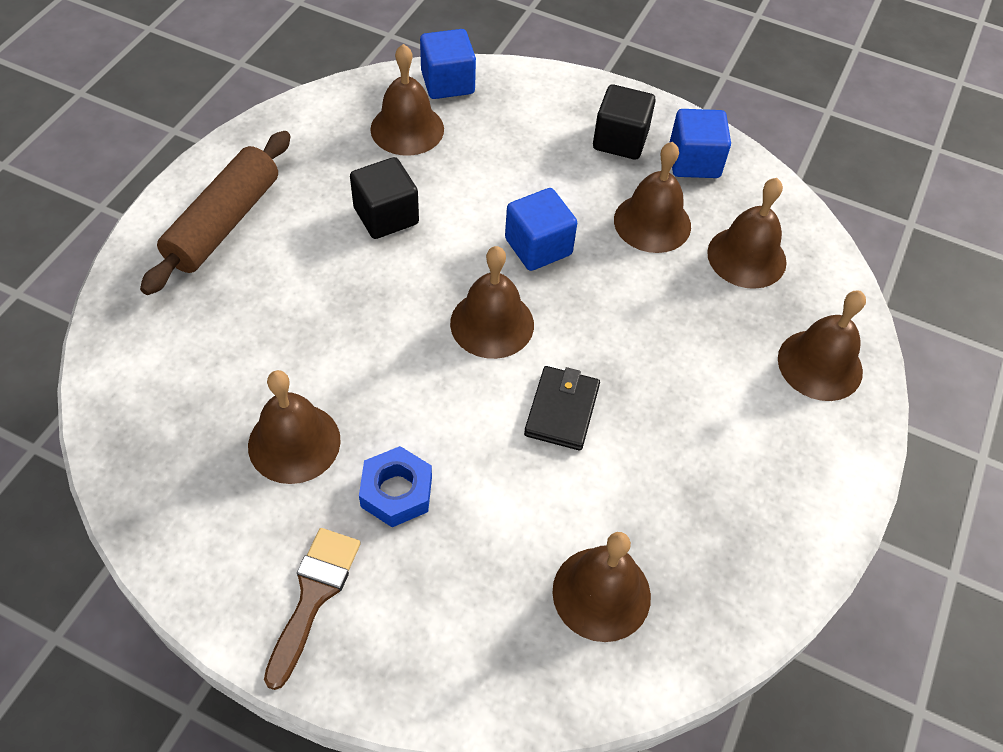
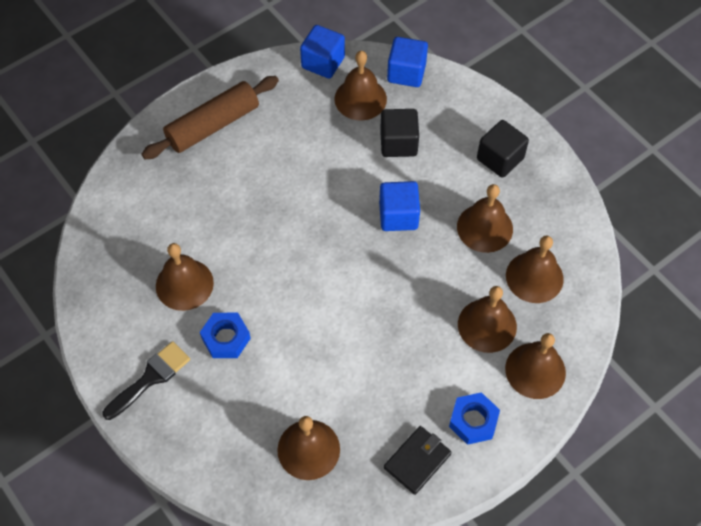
camera: 30 degrees right, 5 degrees up
brown brush [264,528,361,690] -> black brush [103,341,190,420]
black cube [350,157,419,239] -> black cube moved to [380,109,419,157]
brown bell [450,246,534,359] -> brown bell moved to [458,286,517,353]
black wallet [524,366,600,451] -> black wallet moved to [384,426,452,495]
blue cube [669,109,731,178] -> blue cube moved to [300,25,345,79]
none -> blue nut [449,392,500,445]

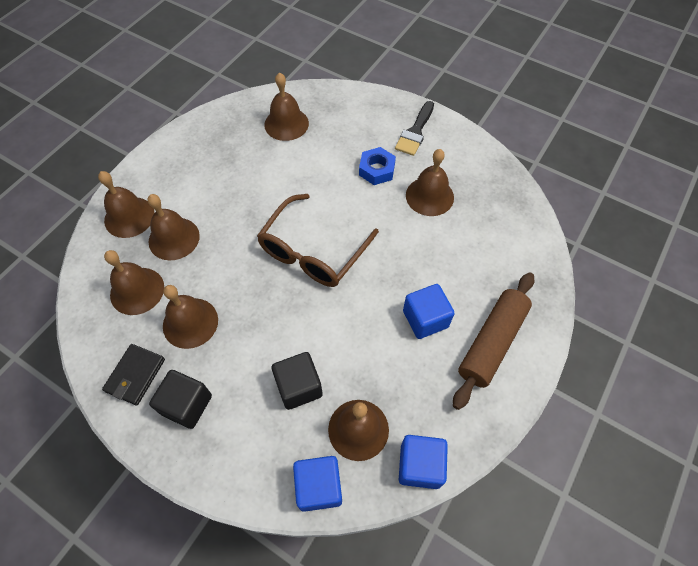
camera: 160 degrees right, 0 degrees up
blue cube [379,181,420,231] -> blue cube moved to [403,284,455,339]
black wallet [384,426,452,495] -> black wallet moved to [102,344,165,405]
blue nut [449,392,500,445] -> none
none -> brown glasses [257,194,379,287]

